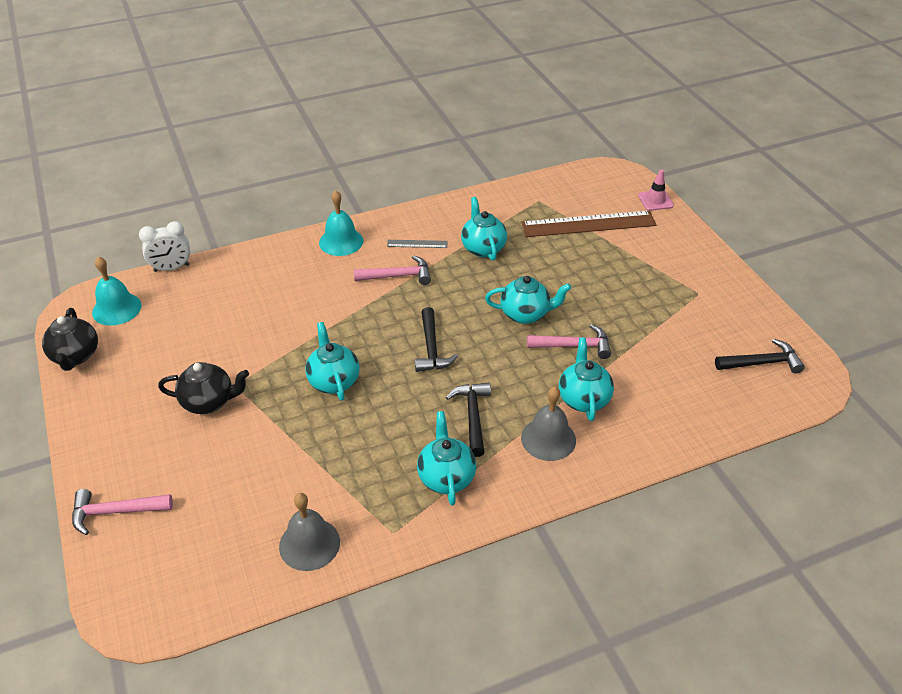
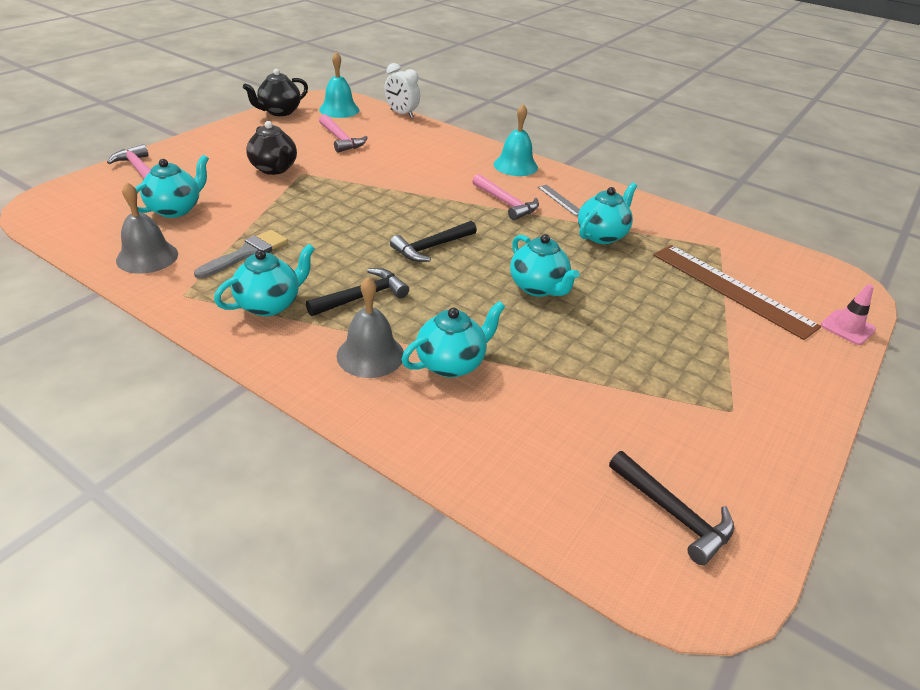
camera: 55 degrees right, 5 degrees down
turquoise teapot [305,322,360,401] -> turquoise teapot moved to [128,155,209,218]
pink hammer [527,324,611,359] -> pink hammer moved to [319,114,368,153]
none -> grey brush [194,230,288,279]

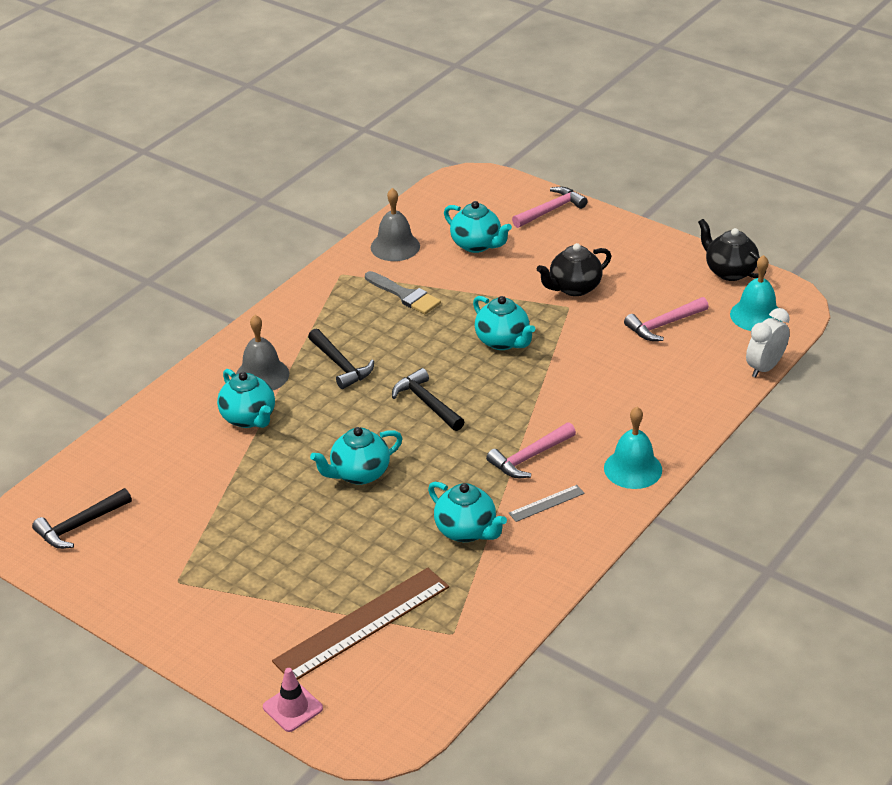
camera: 95 degrees right, 0 degrees up
turquoise teapot [214,244,315,316] -> turquoise teapot moved to [473,296,536,350]

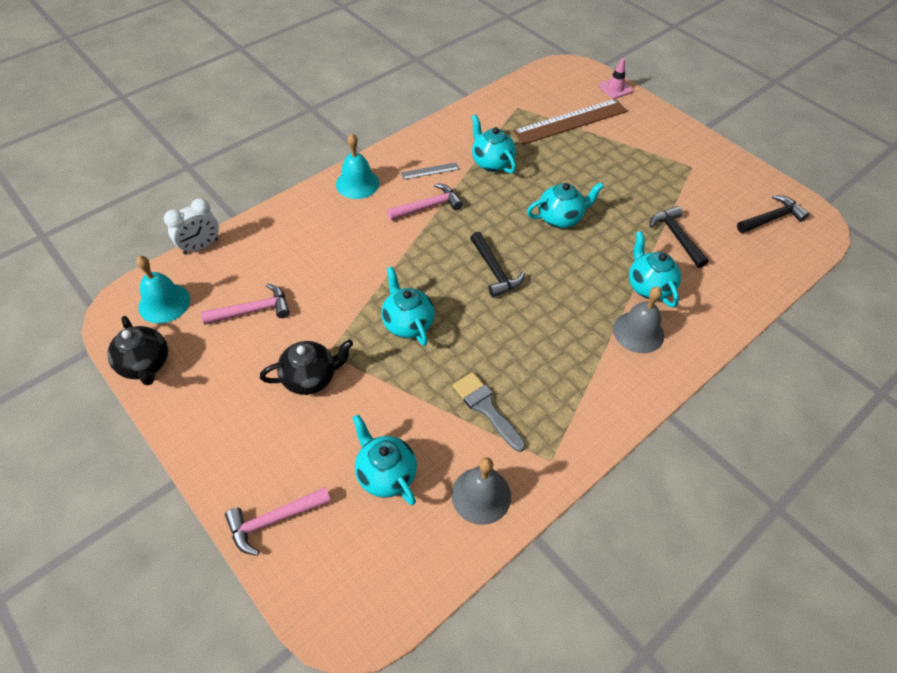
camera: 170 degrees left, 15 degrees up
black hammer [308,328,374,389] -> black hammer moved to [650,206,709,268]

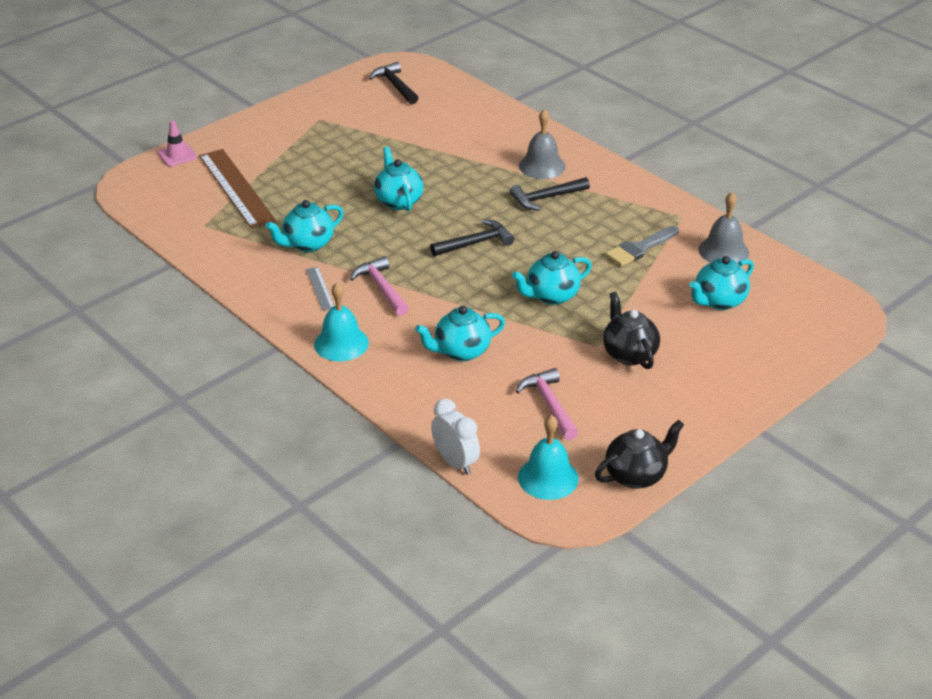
camera: 90 degrees left, 15 degrees down
pink hammer [225,487,331,556] -> none
turquoise teapot [629,231,681,307] -> turquoise teapot moved to [415,306,505,361]
black hammer [650,206,709,268] -> black hammer moved to [510,177,590,211]

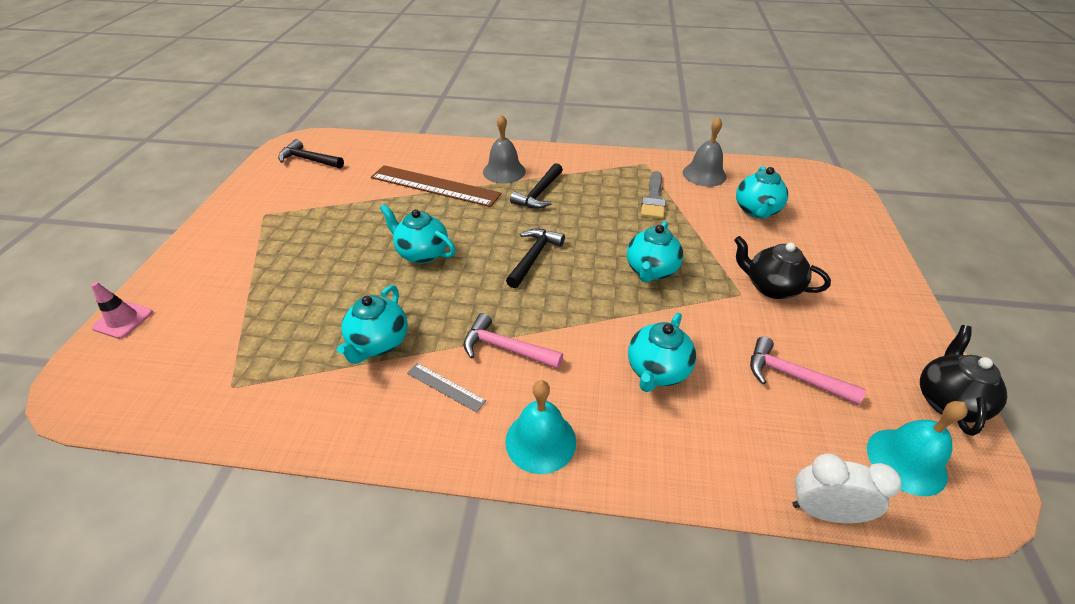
camera: 40 degrees left, 5 degrees up
brown ruler [199,149,276,229] -> brown ruler moved to [371,165,502,207]

